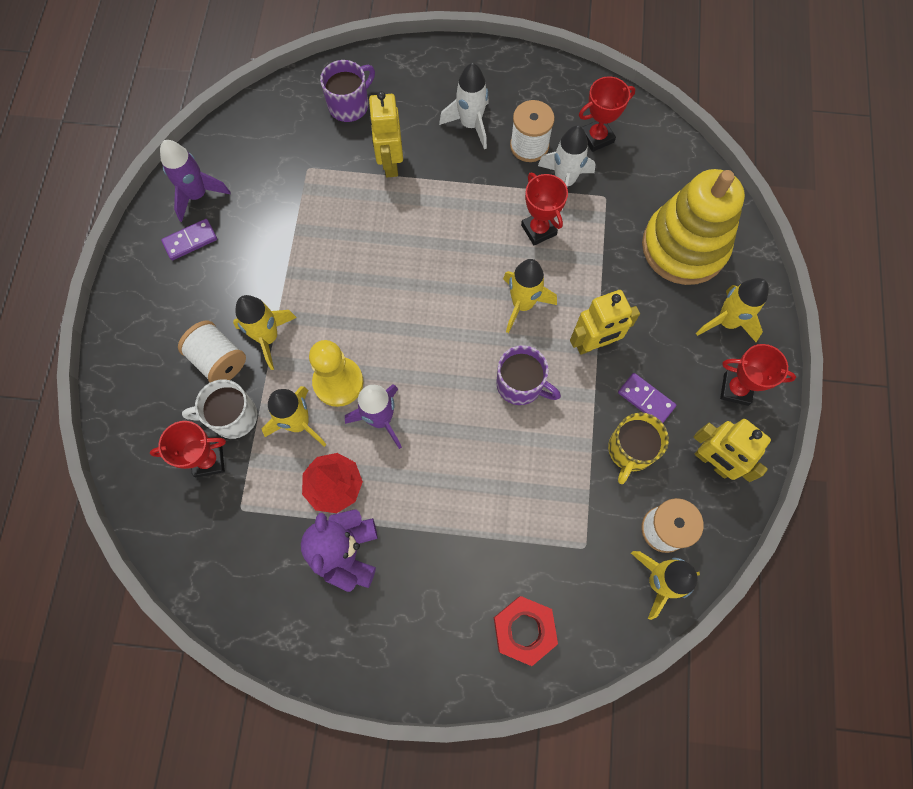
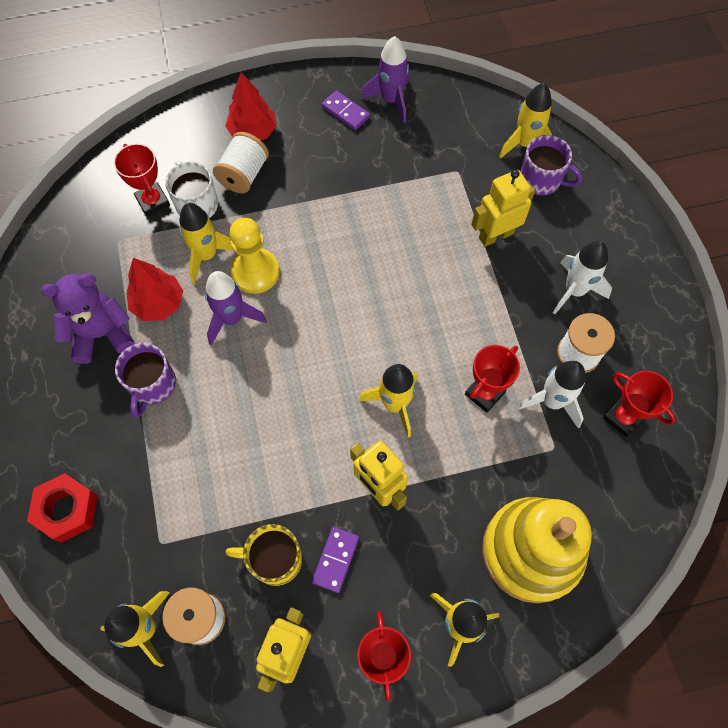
camera: 70 degrees right, 5 degrees down
yellow rocket [233,295,297,370] -> yellow rocket moved to [499,83,552,159]
purple mug [496,345,561,405] -> purple mug moved to [115,343,176,418]
none -> red tree [225,72,277,140]

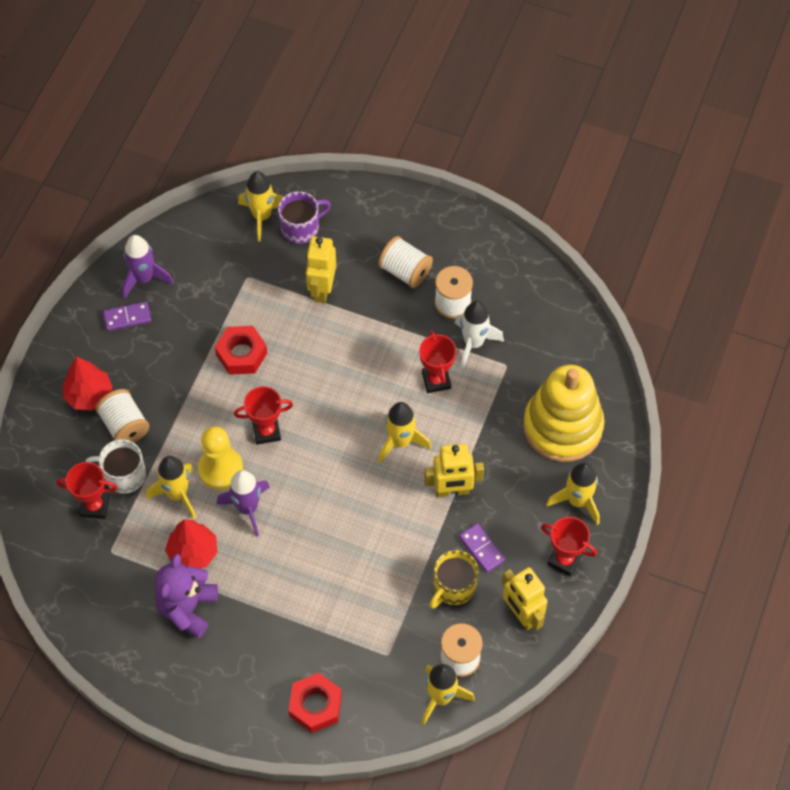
camera: 55 degrees left, 5 degrees down
purple mug [115,343,176,418] -> none
white rocket [553,241,612,314] -> white spool [378,236,433,288]
red trophy [603,371,676,438] -> red trophy moved to [234,386,293,445]
none -> red nut [215,326,267,375]

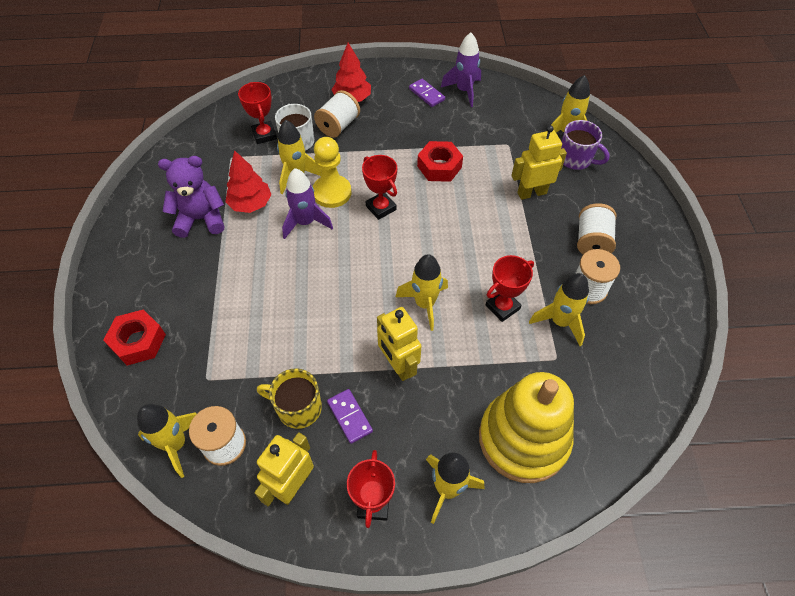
camera: 65 degrees right, 5 degrees down
white rocket [455,301,504,369] -> yellow rocket [529,273,589,346]
purple domino [459,523,506,573] -> purple domino turned 60 degrees counterclockwise [327,389,373,444]

